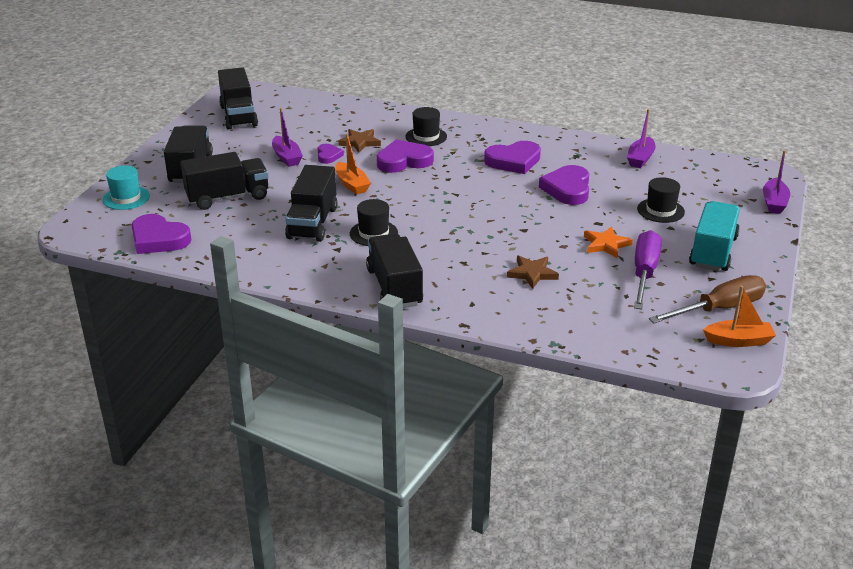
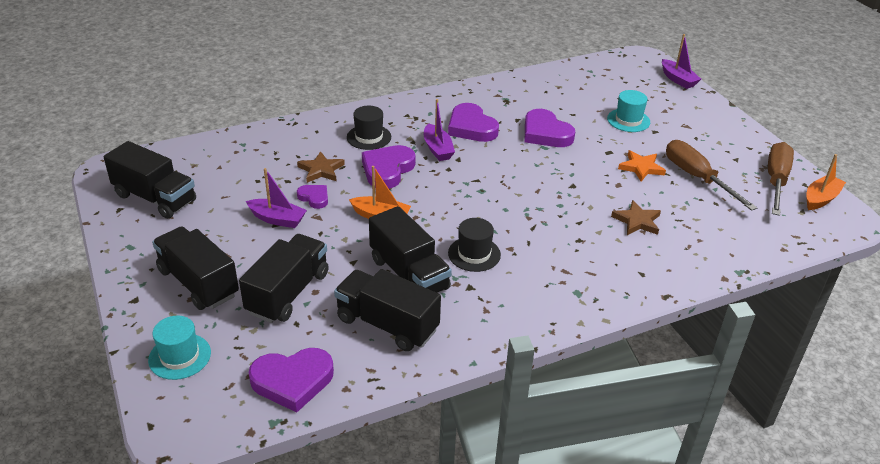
camera: 45 degrees left, 5 degrees up
black truck [366,233,423,308] -> black truck moved to [334,269,441,351]
purple heart [484,141,541,174] -> purple heart turned 120 degrees clockwise [448,103,499,142]
purple boat [627,109,656,168] -> purple boat moved to [424,99,455,161]
purple screwdriver [634,230,662,310] -> brown screwdriver [666,140,757,211]
black hat [637,177,685,223] -> turquoise hat [607,90,650,132]
turquoise truck [689,201,740,271] -> none

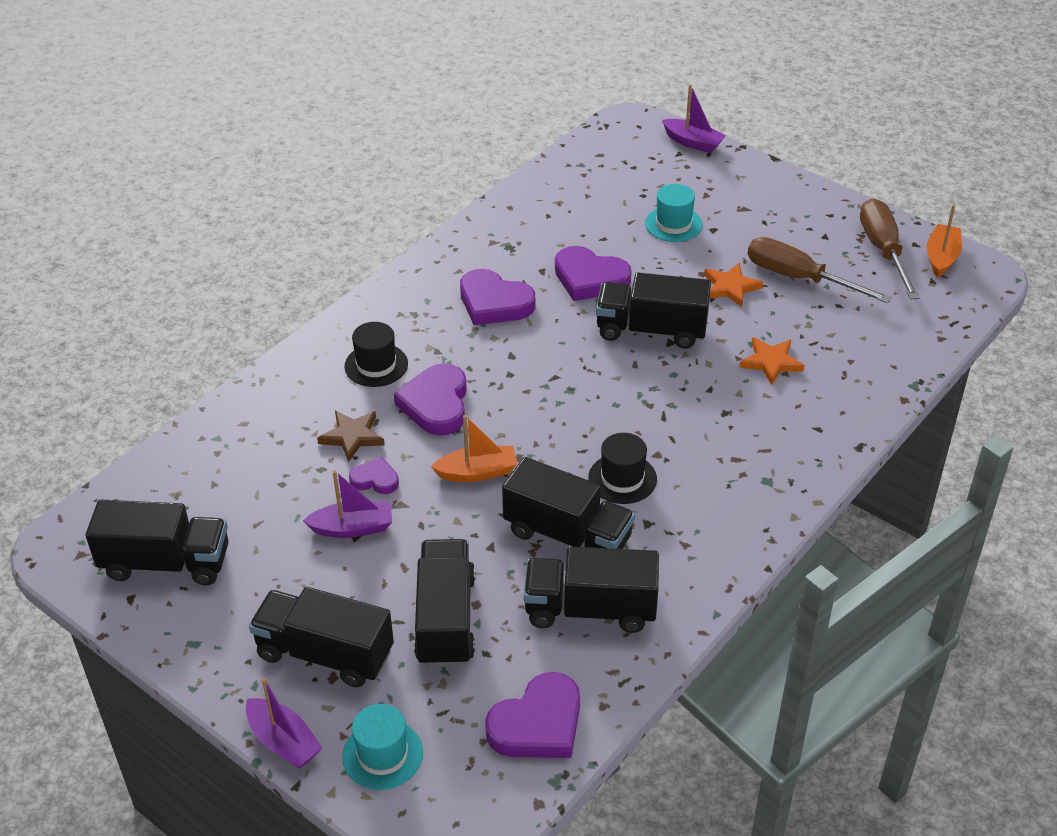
camera: 25 degrees left, 5 degrees up
purple boat [424,99,455,161] -> purple boat moved to [246,678,323,769]
brown star [611,200,661,235] -> orange star [739,337,805,385]
none -> black truck [596,273,711,349]

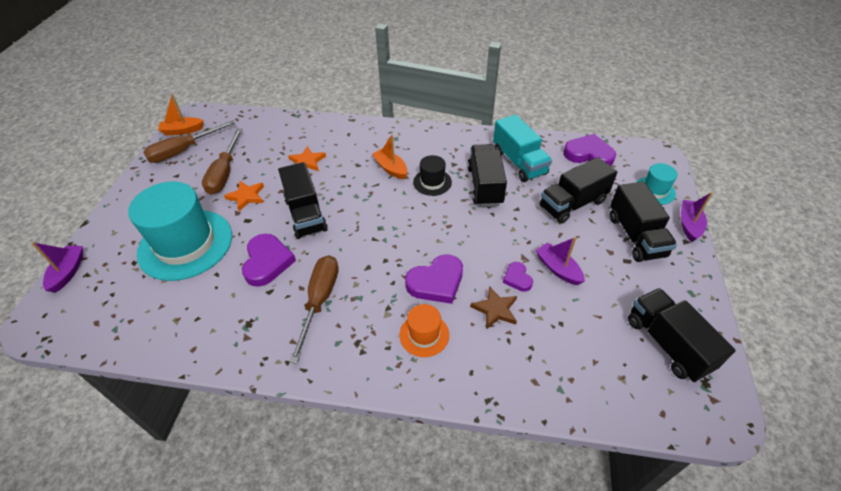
camera: 120 degrees left, 5 degrees up
black hat [345,322,408,387] -> orange hat [399,304,449,357]
orange boat [431,415,517,482] -> orange boat moved to [372,134,408,179]
purple heart [460,269,535,325] -> brown screwdriver [289,255,339,364]
black truck [524,547,659,633] -> turquoise truck [493,114,552,182]
turquoise hat [645,184,703,242] -> turquoise hat [128,182,232,281], size x2.14

